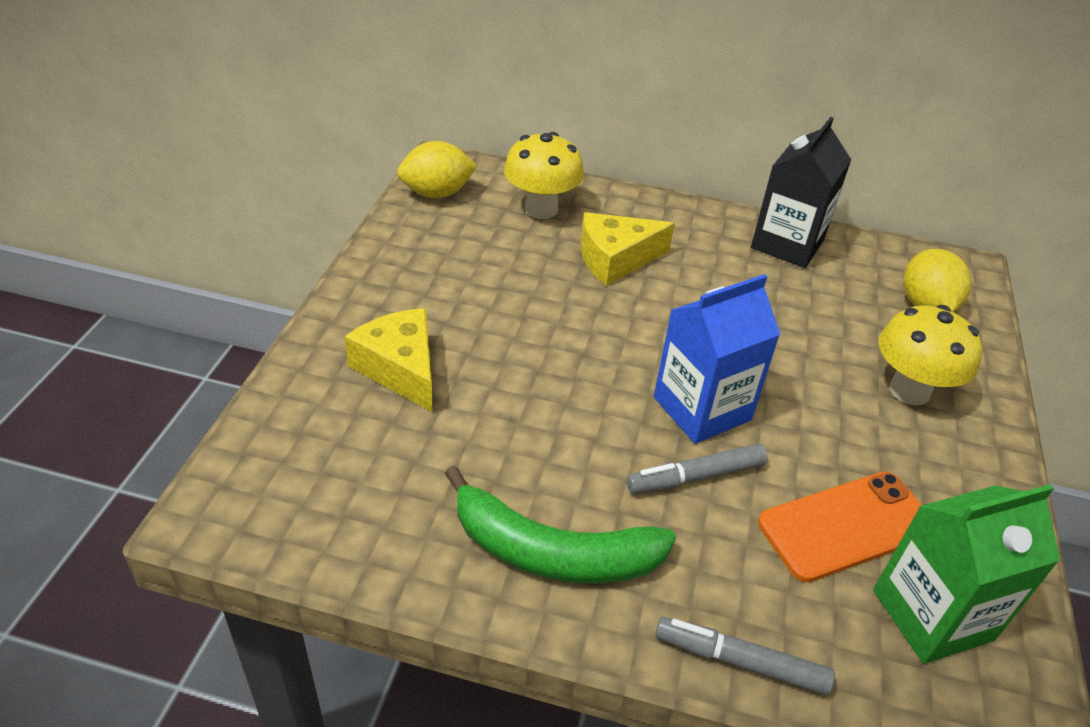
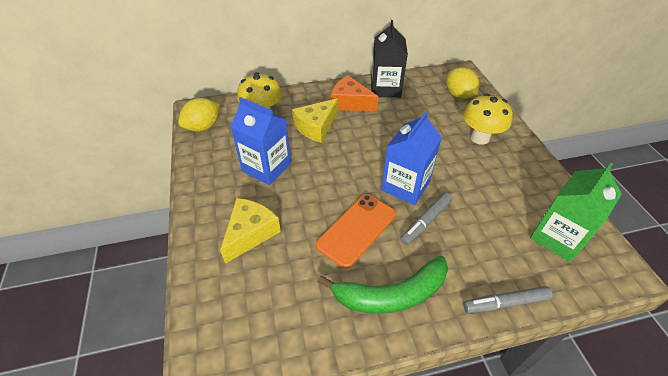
camera: 25 degrees left, 5 degrees up
yellow cheese [345,308,433,412] -> yellow cheese turned 90 degrees clockwise [220,198,281,264]
orange phone [758,471,922,582] -> orange phone moved to [316,194,396,269]
none -> blue carton [231,97,291,185]
none -> orange cheese [331,75,379,111]

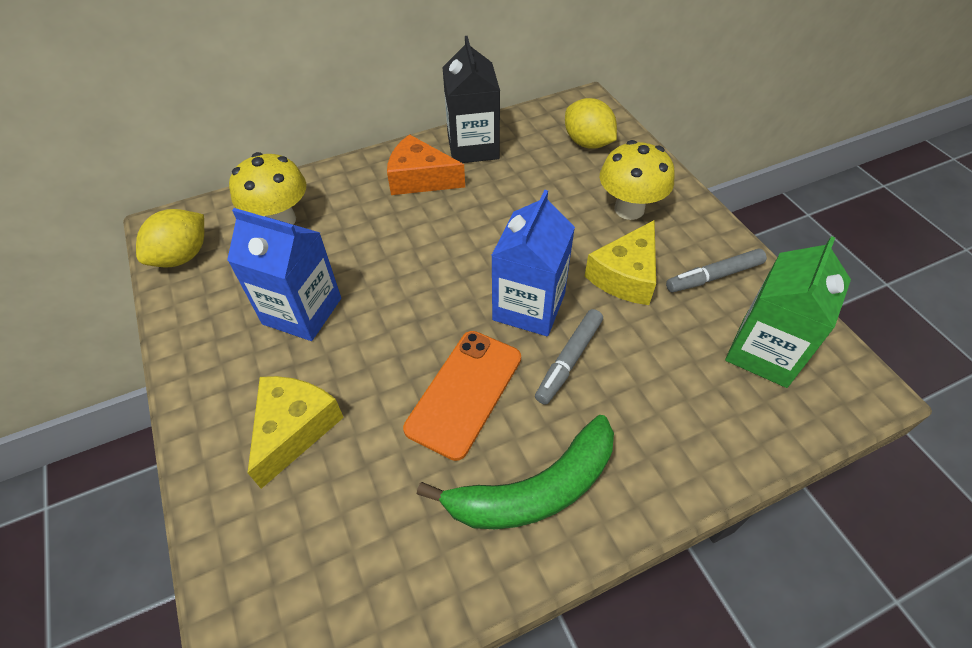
camera: 10 degrees left, 5 degrees up
yellow cheese [292,98,338,143] -> yellow cheese moved to [585,220,656,305]
grey marker [463,286,553,313] -> grey marker moved to [666,248,767,292]

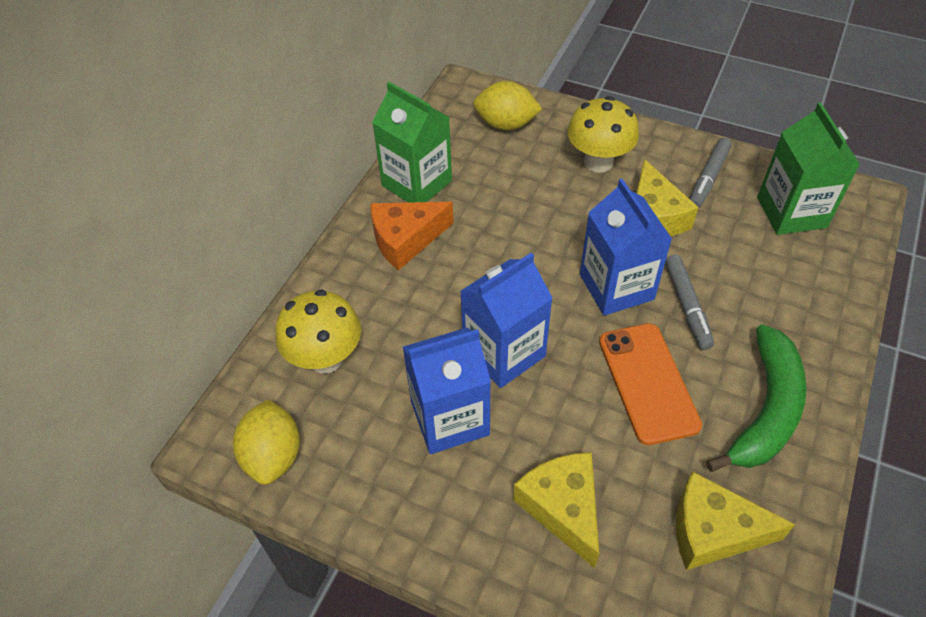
camera: 40 degrees left, 0 degrees up
black carton [442,36,500,163] -> green carton [372,82,452,203]
none -> blue carton [460,252,553,388]
none -> yellow cheese [676,471,795,570]

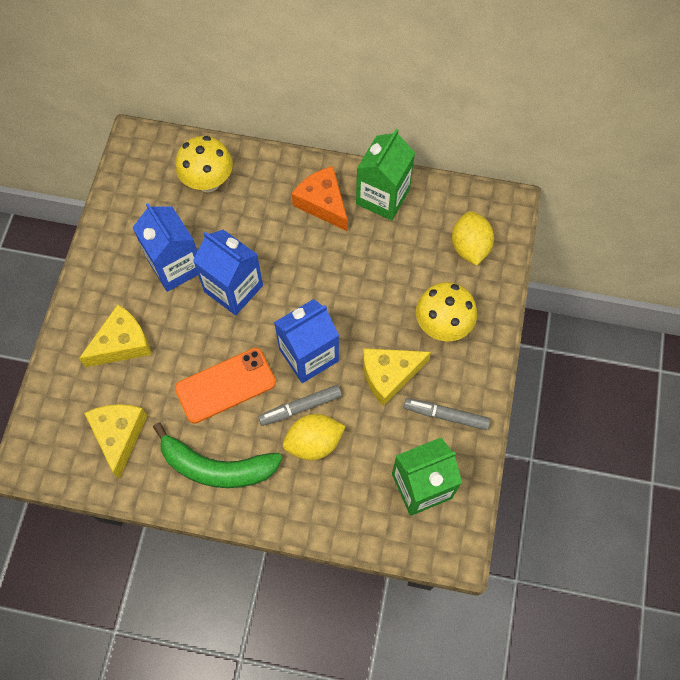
camera: 75 degrees right, 15 degrees up
yellow lemon [233,399,300,485] -> yellow lemon moved to [283,414,346,460]

